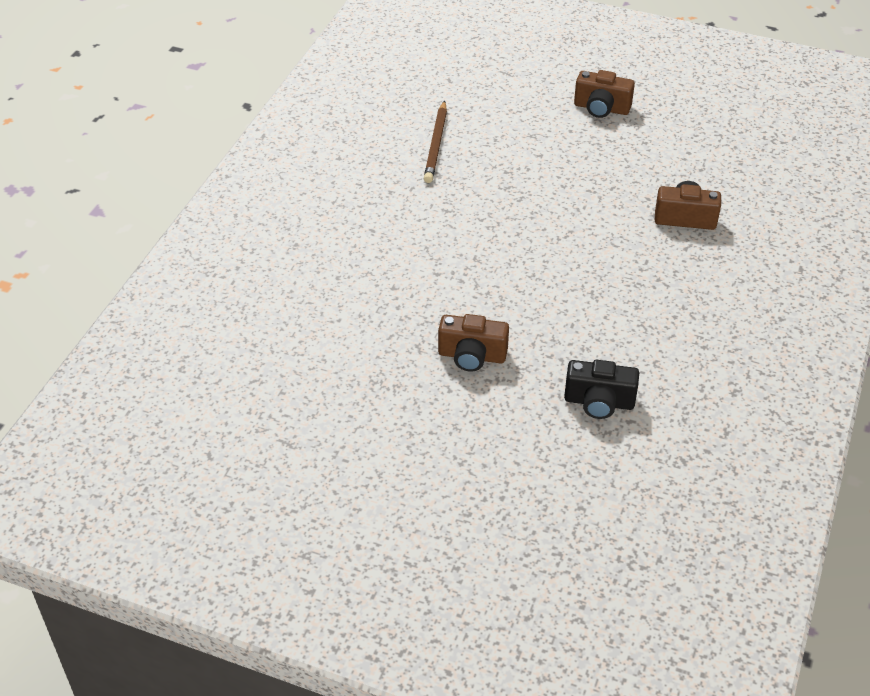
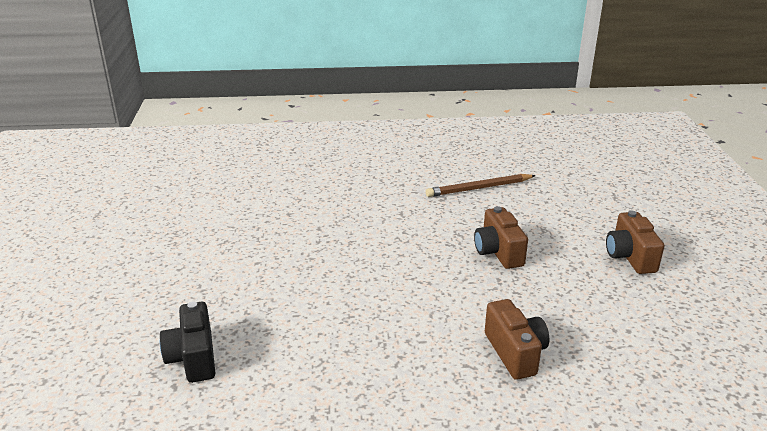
camera: 65 degrees right, 15 degrees down
brown camera [438,314,509,372] -> brown camera moved to [474,206,528,269]

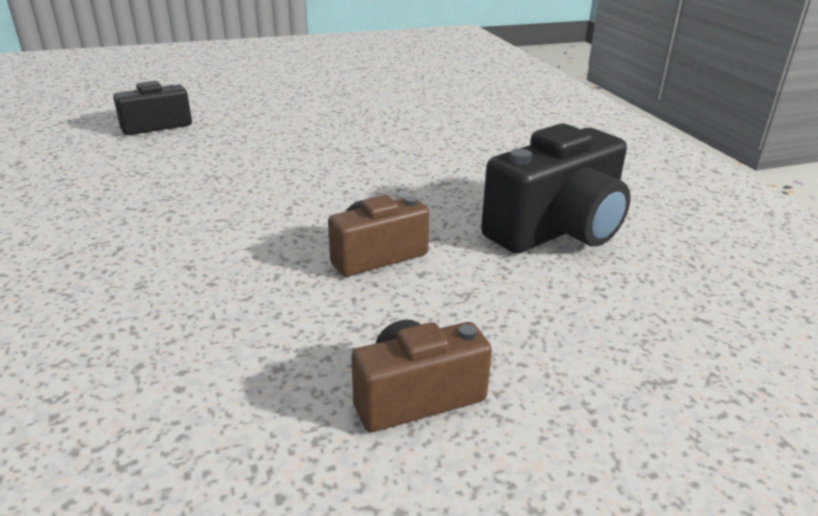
camera: 75 degrees right, 0 degrees up
brown pencil [426,174,536,197] -> black camera [481,124,631,254]
brown camera [485,299,550,380] -> none

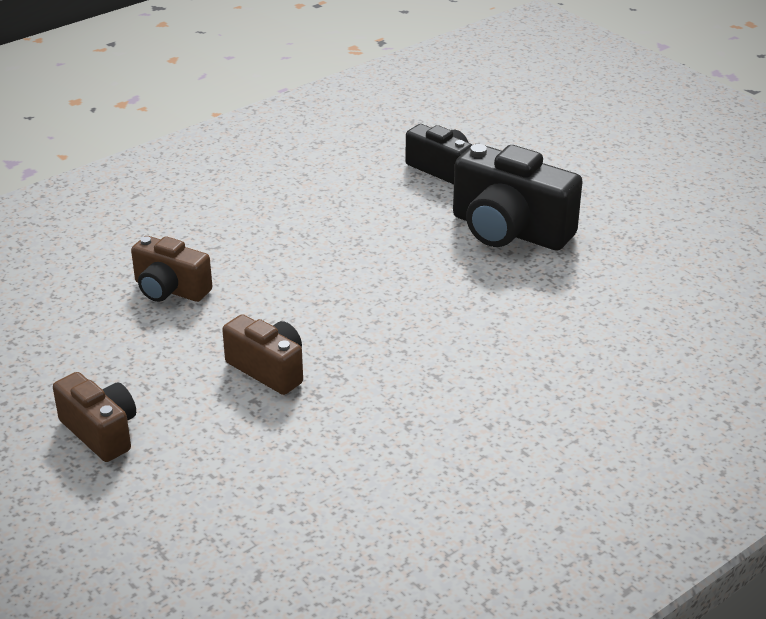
camera: 70 degrees right, 5 degrees up
black camera [481,124,631,254] -> black camera moved to [453,144,583,250]
none -> brown camera [131,236,213,302]

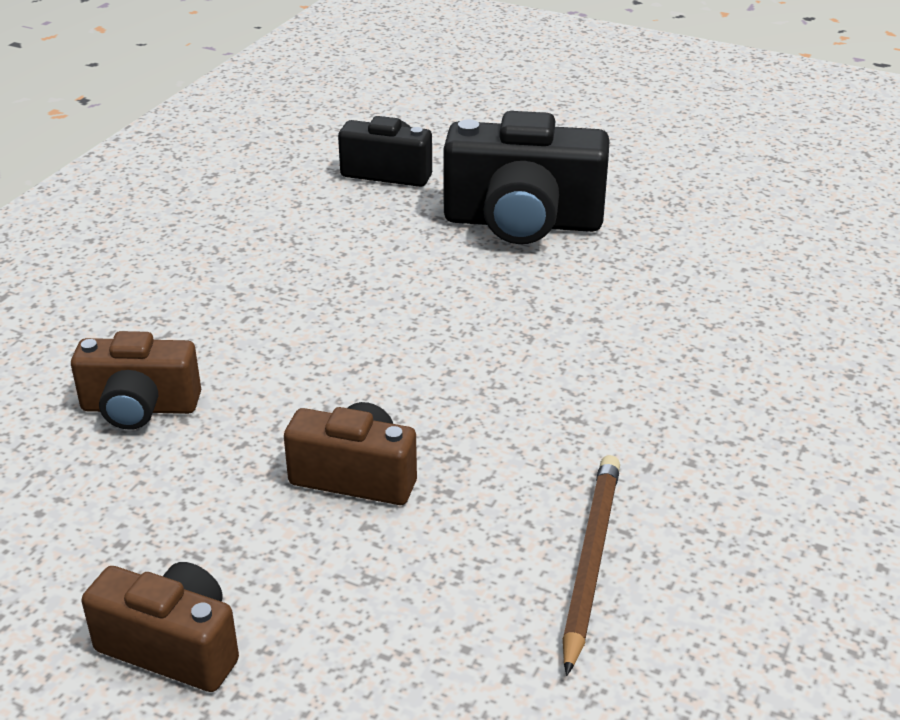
camera: 25 degrees left, 0 degrees up
none -> brown pencil [563,455,620,676]

